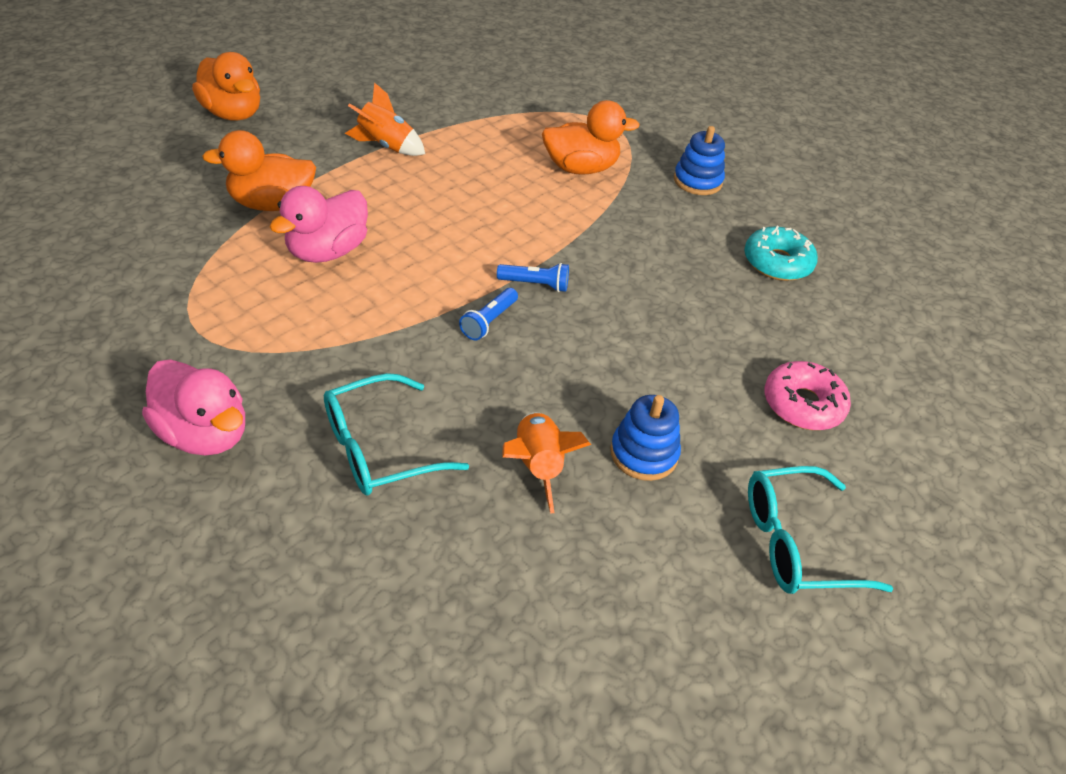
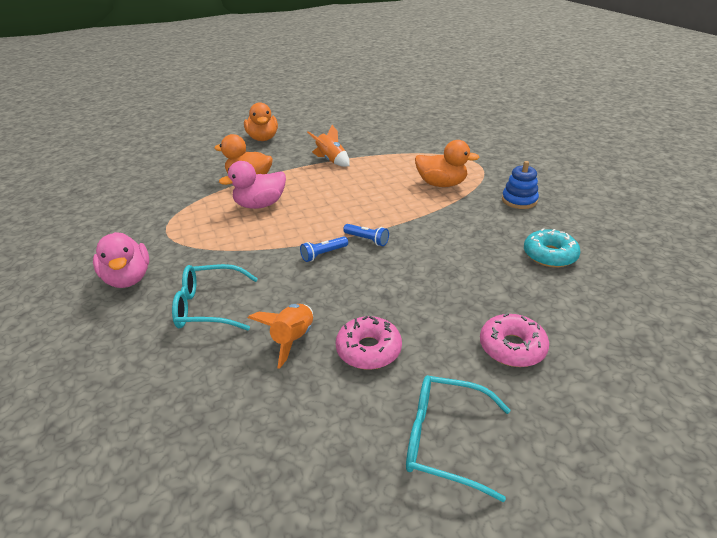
camera: 30 degrees right, 10 degrees down
blue stacking toy [610,395,681,481] -> pink donut [336,316,402,369]

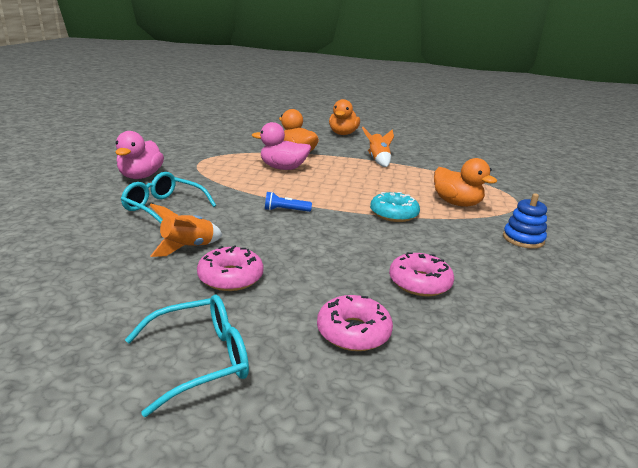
camera: 30 degrees right, 10 degrees down
blue flashlight [343,224,389,246] -> none
turquoise glasses [406,375,510,502] -> turquoise glasses turned 105 degrees clockwise [125,295,249,417]
turquoise donut [524,228,581,267] -> turquoise donut moved to [370,192,420,222]
none -> pink donut [389,252,454,296]

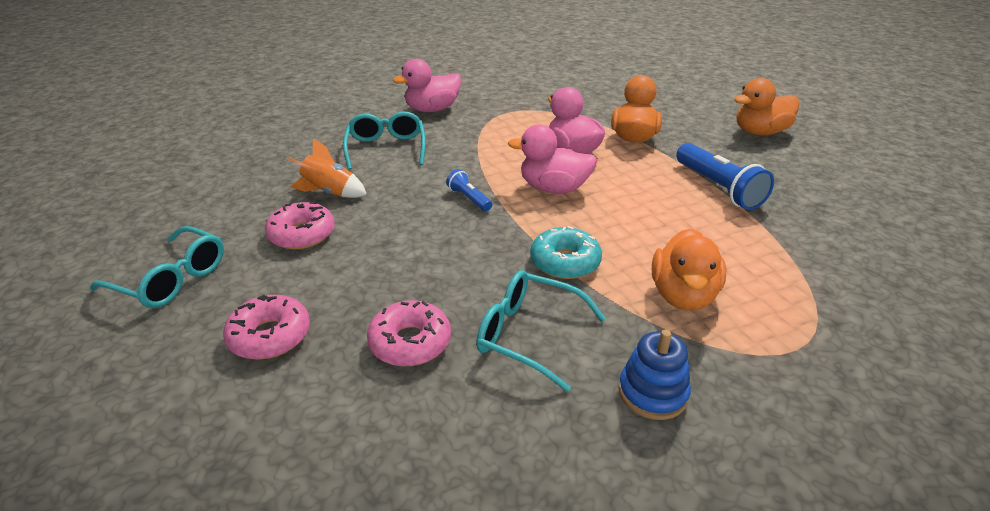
camera: 55 degrees right, 10 degrees up
orange rocket [362,127,394,167] -> blue flashlight [676,143,774,210]
none -> turquoise glasses [476,270,606,392]
none -> pink duck [508,124,597,194]

